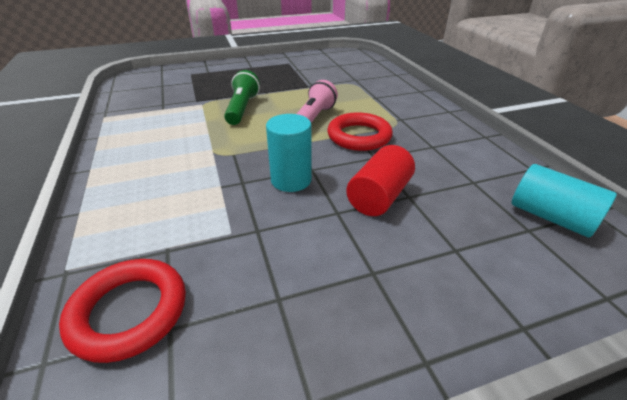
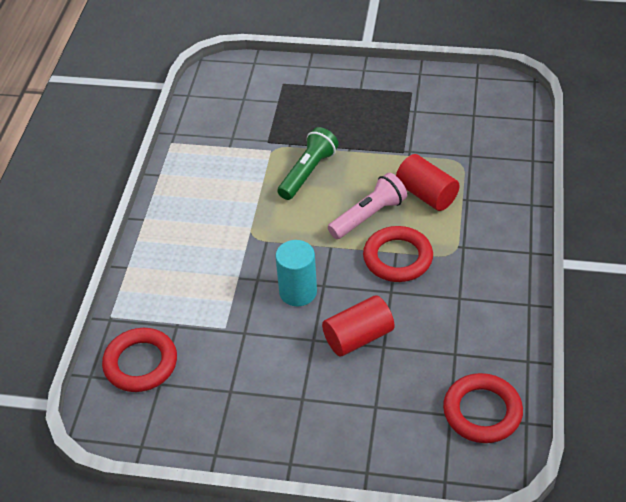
camera: 30 degrees right, 10 degrees up
turquoise cylinder [511,164,617,238] -> red ring [443,373,523,443]
none -> red cylinder [396,154,460,211]

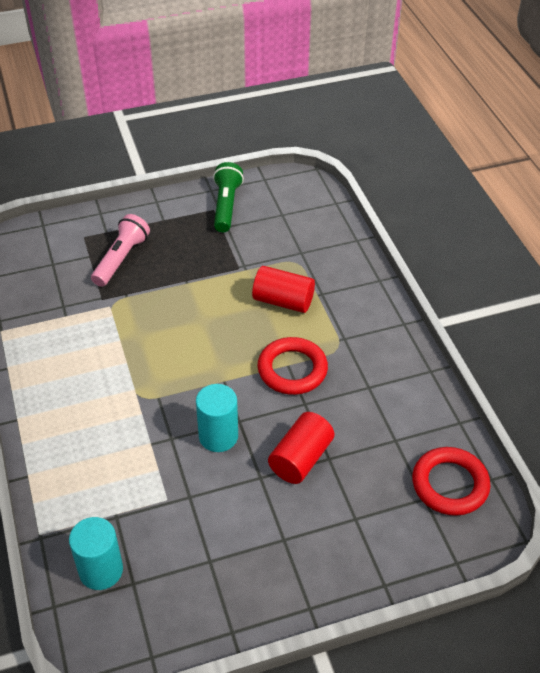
camera: 30 degrees left, 0 degrees up
red ring [102,328,177,392] -> turquoise cylinder [69,517,123,590]
green flashlight [278,127,339,200] -> green flashlight moved to [213,162,244,232]
pink flashlight [328,173,407,239] -> pink flashlight moved to [91,214,150,287]

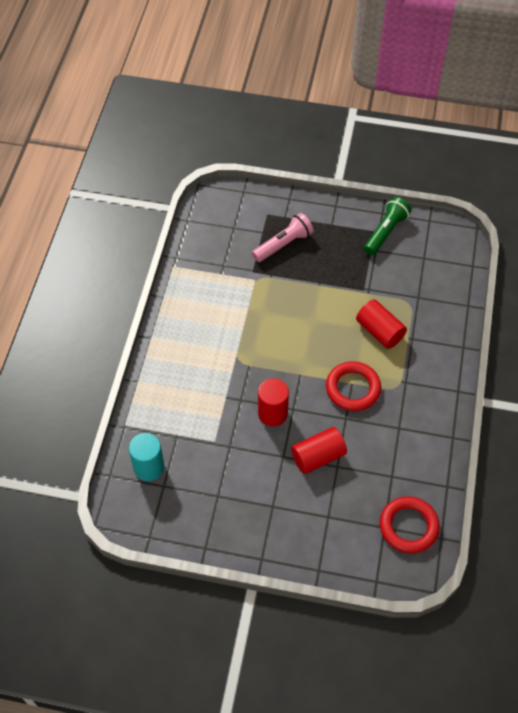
camera: 30 degrees right, 10 degrees up
turquoise cylinder [196,384,238,452] -> red cylinder [258,378,289,426]

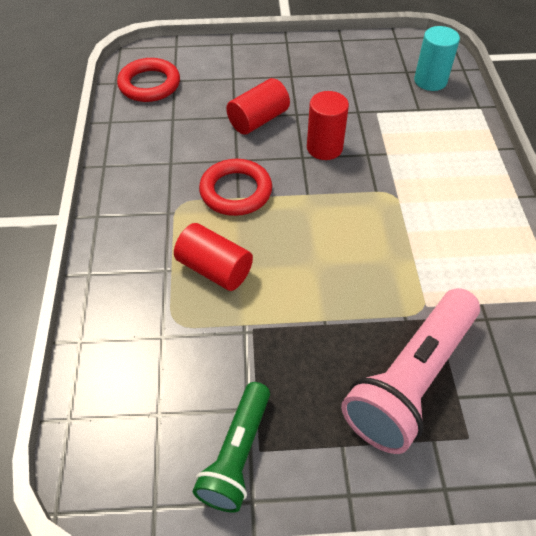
camera: 165 degrees right, 5 degrees down
pink flashlight [252,213,314,262] -> pink flashlight [341,288,480,454], size x1.60

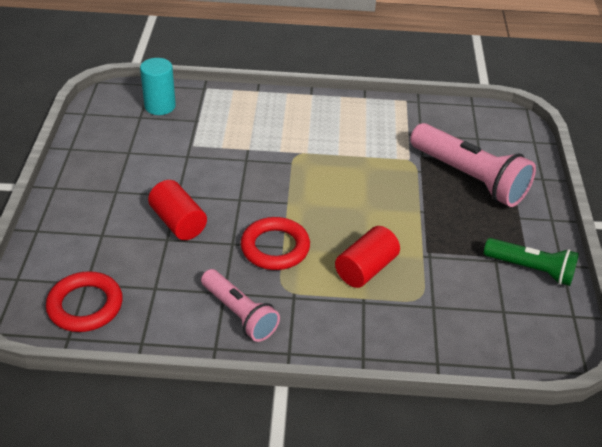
camera: 85 degrees left, 10 degrees down
red cylinder [307,91,349,160] -> none
none -> pink flashlight [201,269,280,342]

